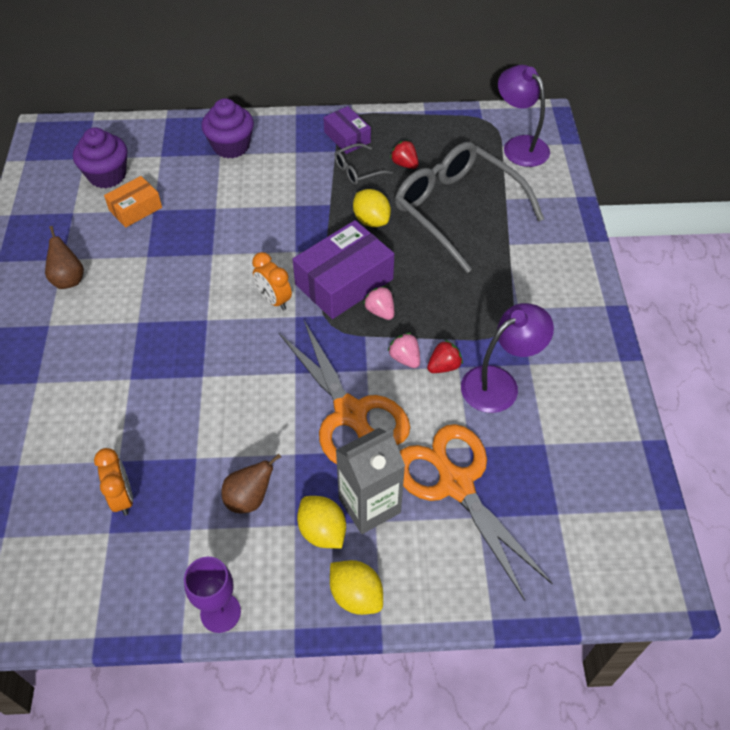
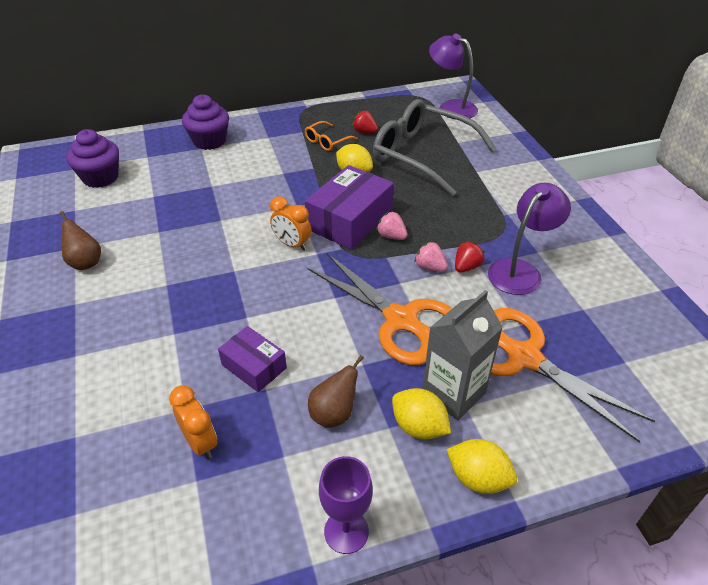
camera: 15 degrees left, 10 degrees down
orange box [104,176,162,227] -> none
purple box [323,106,371,154] -> purple box moved to [218,326,287,392]
grey glasses [335,143,393,185] -> orange glasses [305,121,358,151]

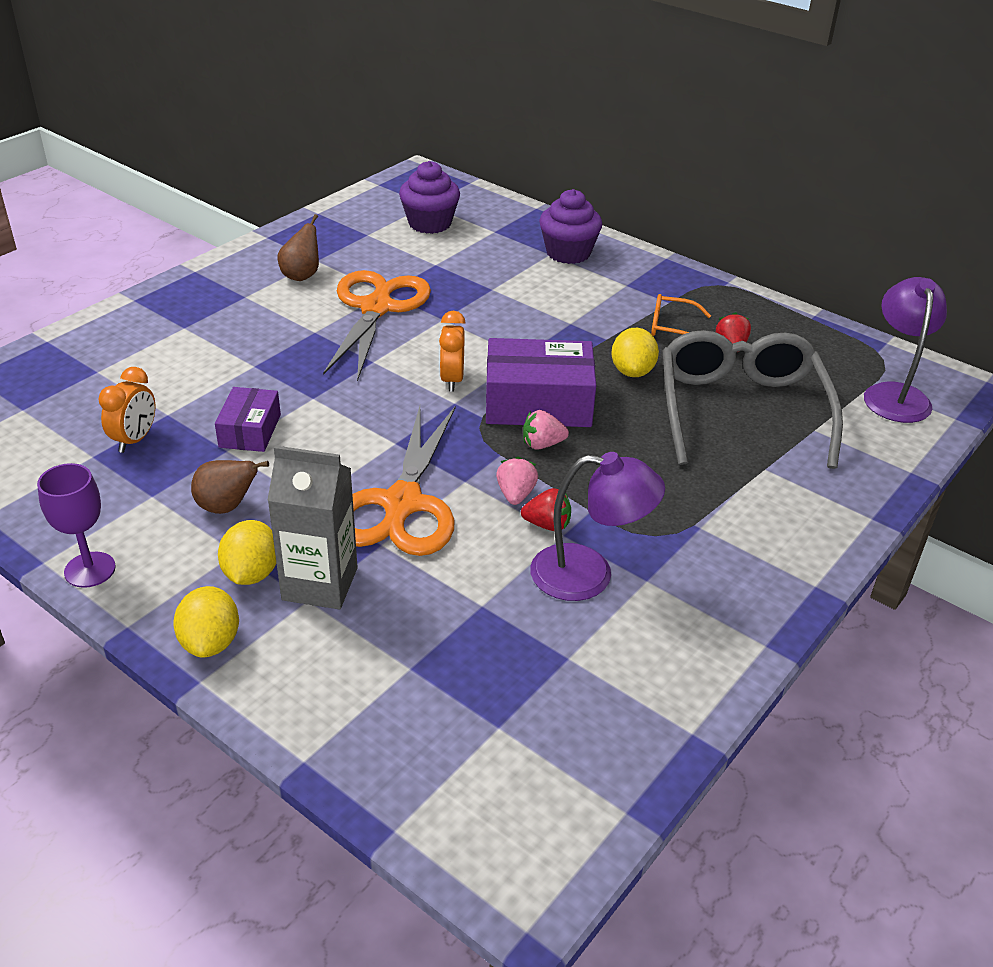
camera: 55 degrees right, 5 degrees down
pink strawberry [376,211,408,240] -> pink strawberry turned 105 degrees counterclockwise [523,410,569,450]
orange scissors [491,308,655,443] -> orange scissors moved to [323,270,431,382]

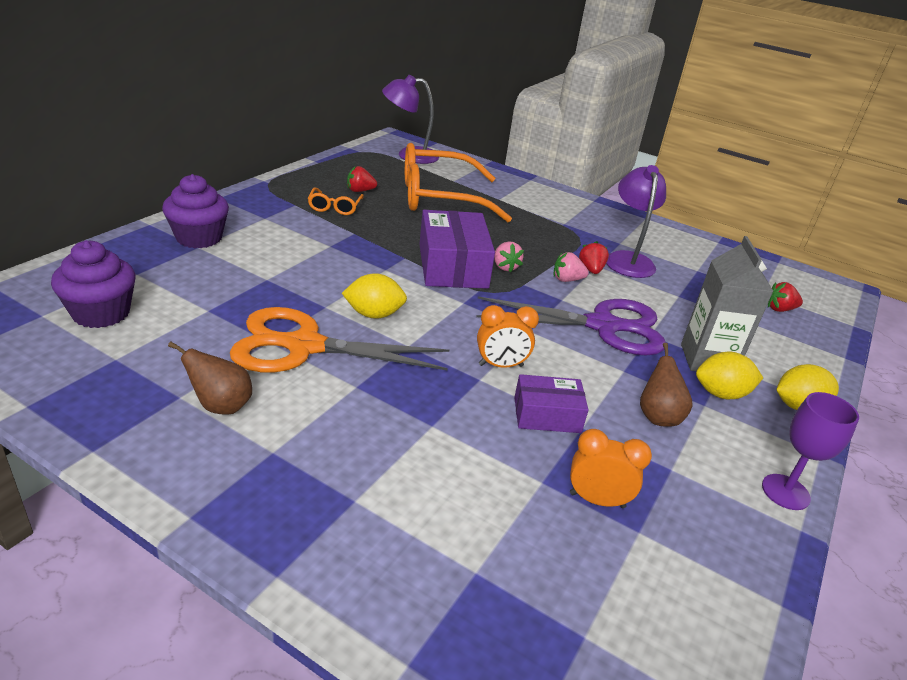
camera: 100 degrees left, 5 degrees down
orange scissors [352,406,456,556] -> purple scissors [476,296,666,355]
orange clock [439,311,466,392] -> orange clock moved to [477,305,539,368]
yellow lemon [611,328,659,377] -> yellow lemon moved to [342,273,407,319]
grey glasses [663,330,843,469] -> orange glasses [405,143,512,222]
none -> red strawberry [768,282,803,312]

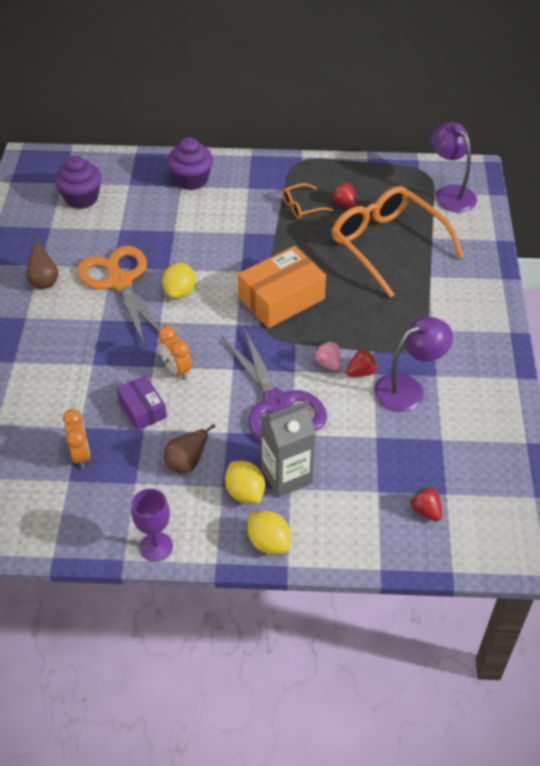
camera: 65 degrees right, 15 degrees up
yellow lemon [342,273,407,319] -> yellow lemon turned 45 degrees clockwise [162,263,195,299]
purple box [419,210,495,289] -> orange box [238,246,326,328]
pink strawberry [494,241,524,272] -> none

